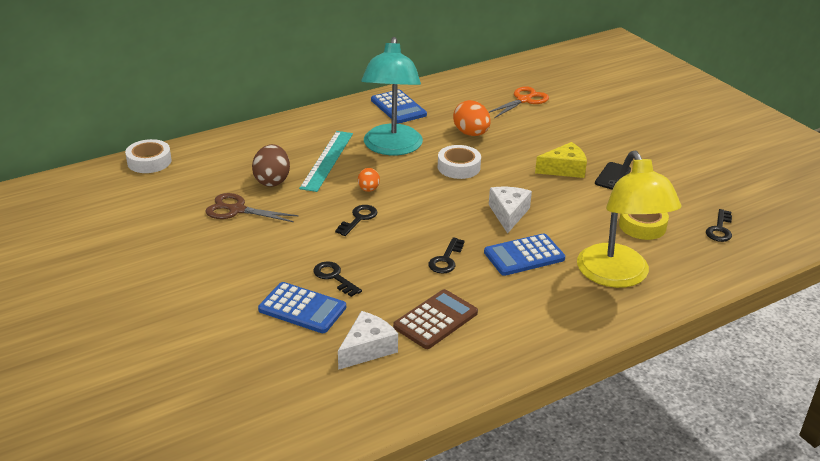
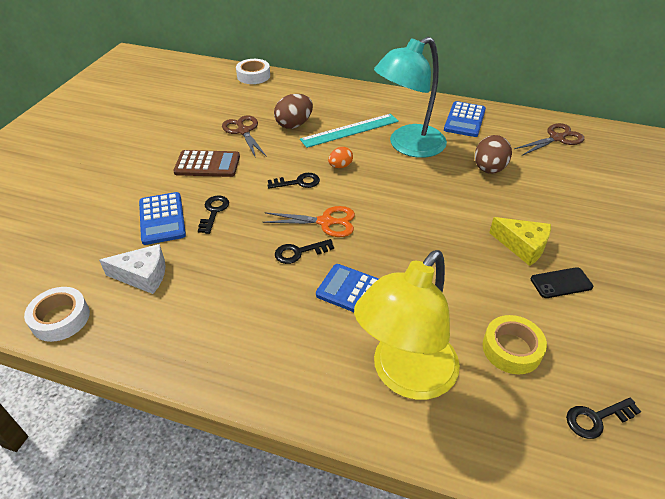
camera: 50 degrees right, 10 degrees up
brown calculator [393,289,478,349] -> brown calculator moved to [173,150,240,177]
white tape [438,145,481,179] -> white tape moved to [24,287,90,342]
orange egg [453,100,490,136] -> brown egg [475,135,512,174]
orange scissors [489,86,549,118] -> orange scissors moved to [263,206,355,237]
white cheese [489,187,532,233] -> none
none -> brown scissors [514,123,584,156]

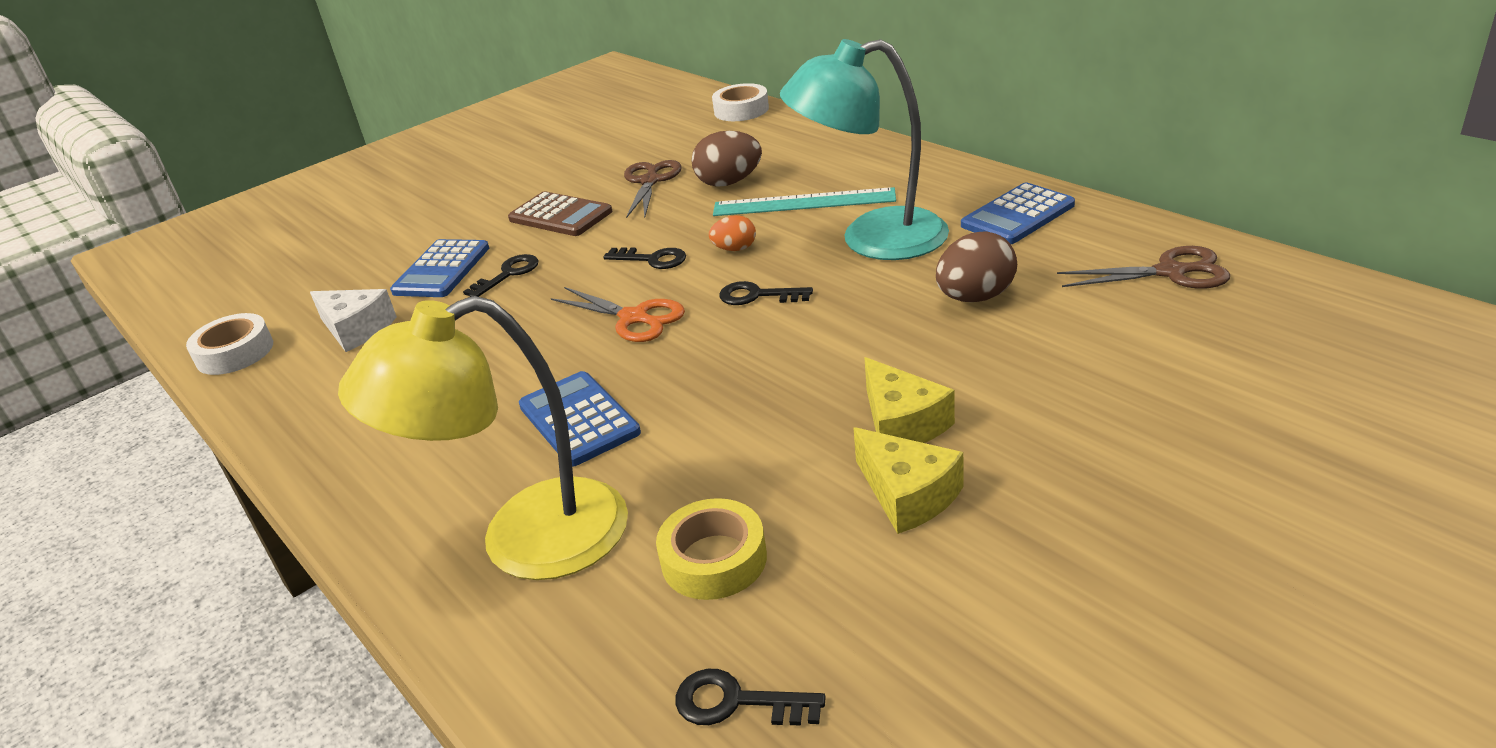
camera: 35 degrees right, 10 degrees down
black key [275,239,334,264] -> black key moved to [719,281,813,305]
black phone [531,267,593,298] -> yellow cheese [854,427,963,534]

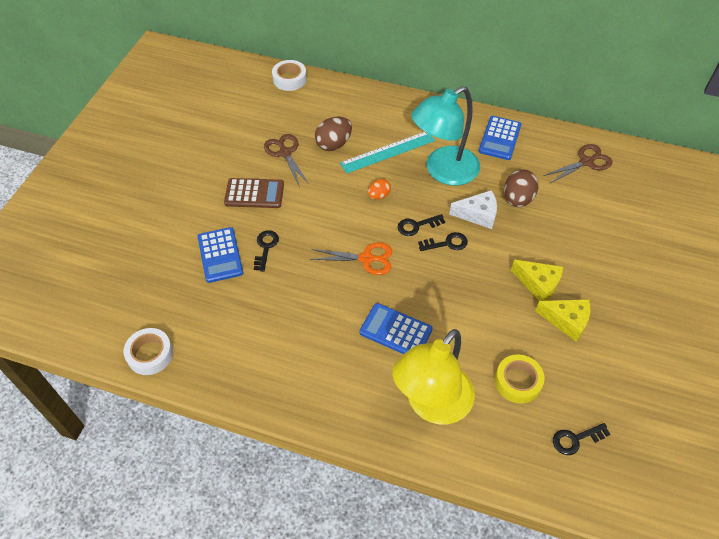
camera: 35 degrees left, 20 degrees up
white cheese [310,289,397,352] -> white cheese moved to [449,190,497,229]
black key [603,247,686,269] -> black key moved to [418,232,468,251]

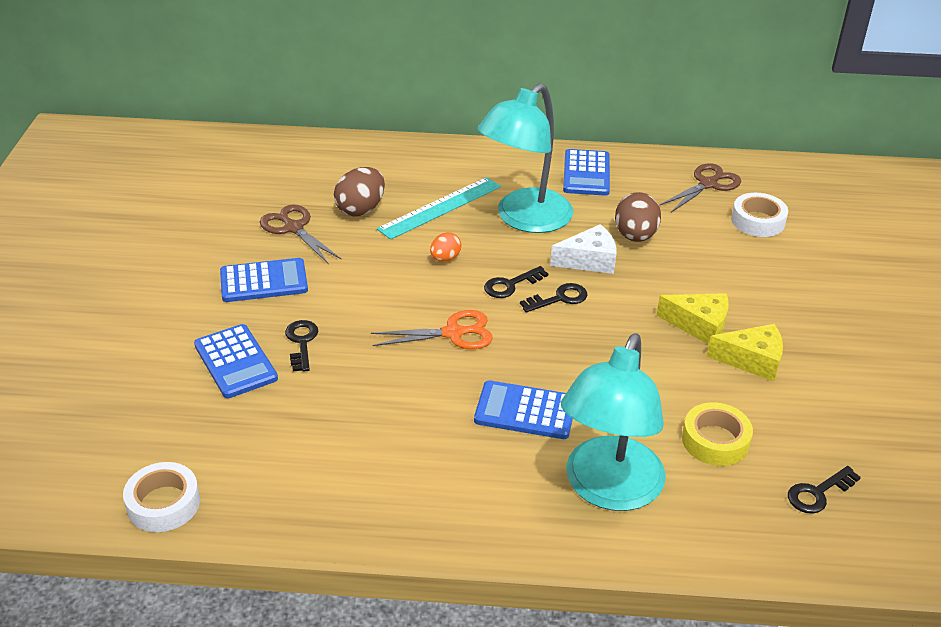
camera: 15 degrees left, 15 degrees down
brown calculator [224,178,284,208] -> blue calculator [220,258,308,302]
white tape [272,60,307,91] -> white tape moved to [731,193,788,237]
yellow lamp [392,329,475,424] -> turquoise lamp [561,333,666,511]

